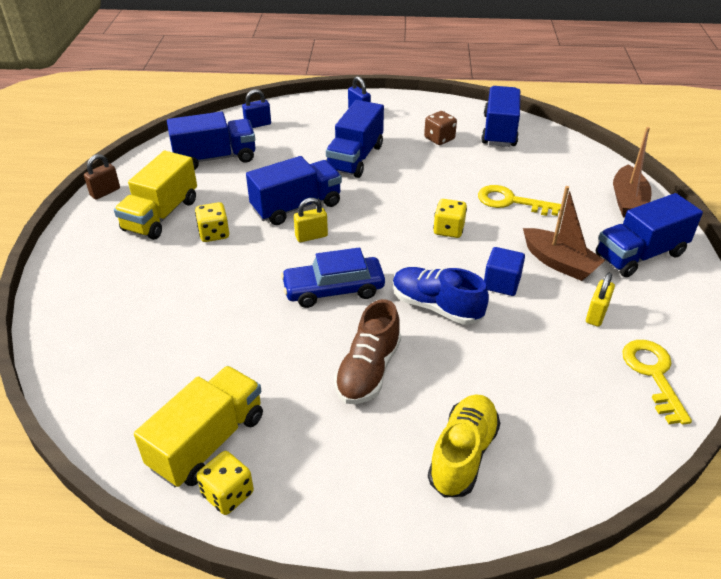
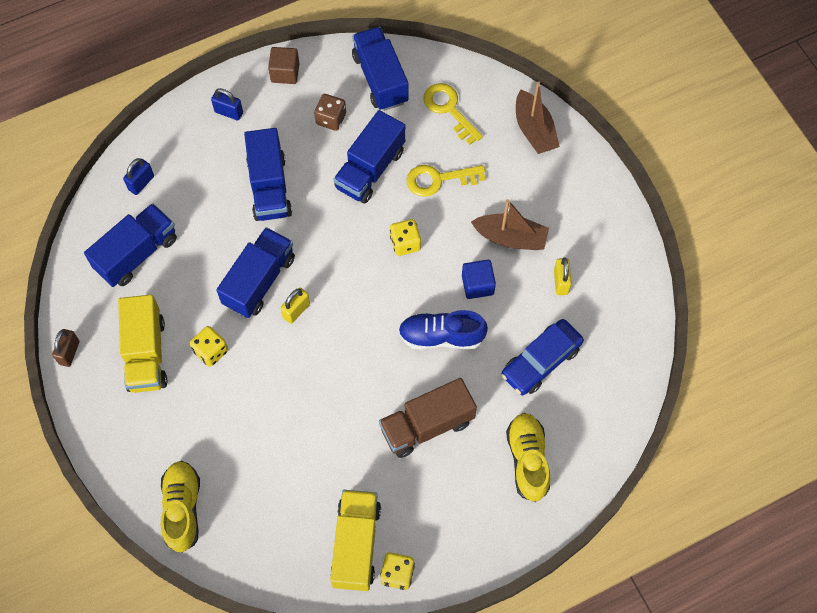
camera: 30 degrees left, 25 degrees up
blue car [281,248,385,308] -> blue car moved to [501,319,584,395]
brown shoe [334,299,401,404] -> brown truck [379,378,477,458]
blue truck [596,193,703,277] -> blue truck moved to [333,110,406,203]
yellow key [622,340,692,425] -> yellow key moved to [424,83,483,145]
none -> yellow shoe [161,461,200,553]
none -> brown cube [268,47,299,84]

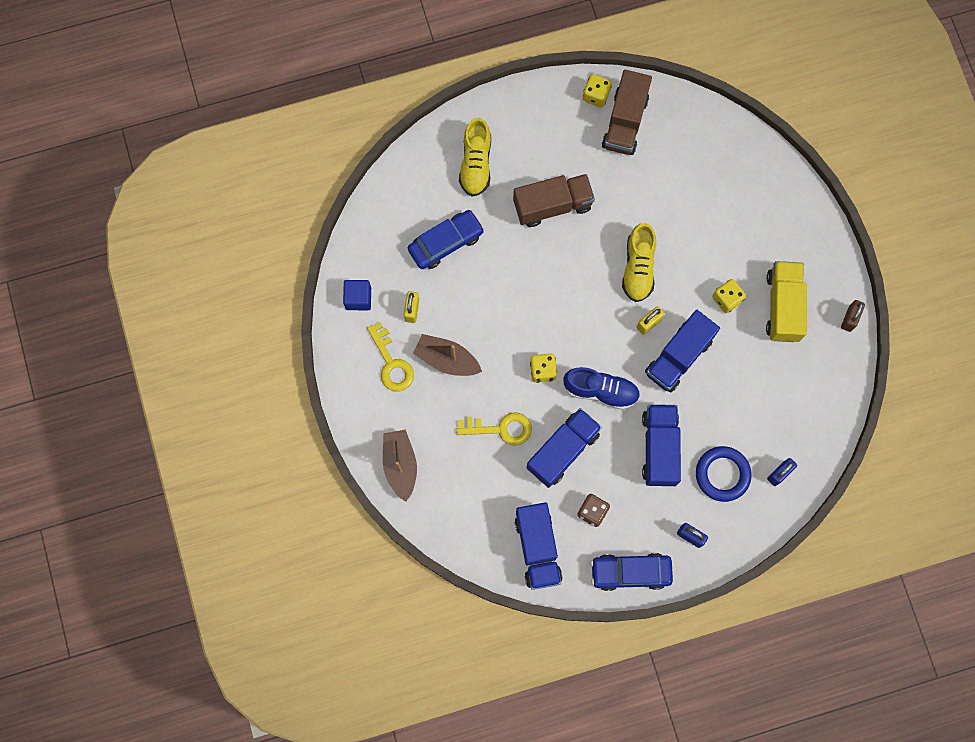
camera: 170 degrees left, 10 degrees up
blue truck [84,203,177,287] -> none
yellow shoe [161,461,200,553] -> yellow shoe moved to [622,223,656,302]
brown cube [268,47,299,84] -> blue car [591,553,673,591]
yellow truck [330,490,381,591] -> brown truck [602,69,652,155]
blue shoe [398,310,488,350] -> blue shoe moved to [563,367,640,410]
yellow key [424,83,483,145] -> yellow key moved to [367,322,414,391]
blue cube [462,260,496,299] -> blue cube moved to [343,280,371,310]
none -> blue ring [696,446,752,502]

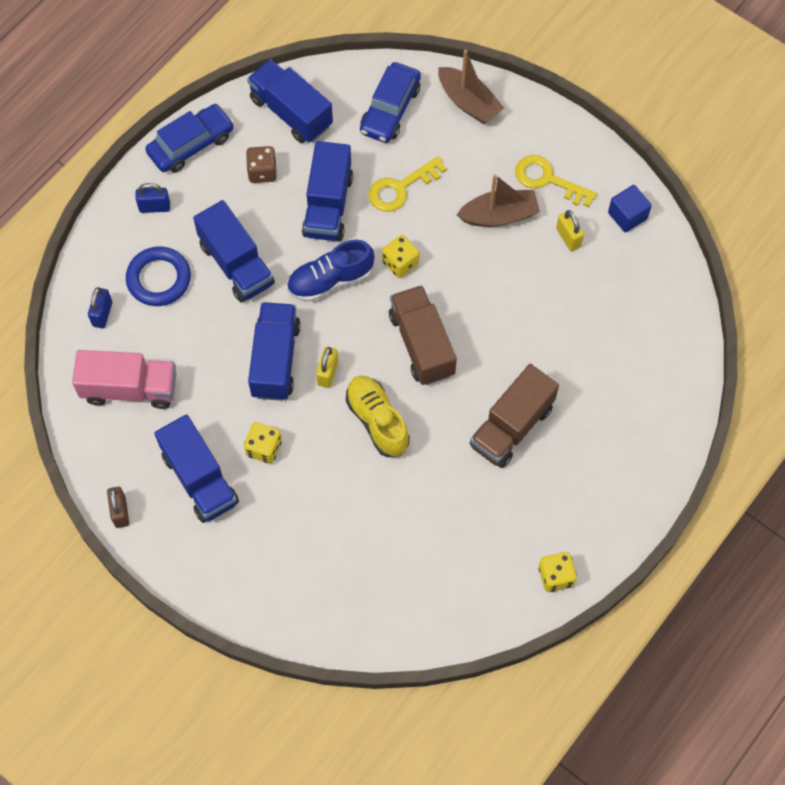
camera: 145 degrees right, 10 degrees down
blue car [408,210,484,269] -> blue car moved to [360,62,421,143]
yellow shoe [459,118,491,197] -> none
brown truck [602,69,652,155] -> brown truck moved to [389,285,457,385]
yellow truck [766,261,807,342] -> blue truck [154,414,239,523]
none -> pink truck [72,350,176,409]

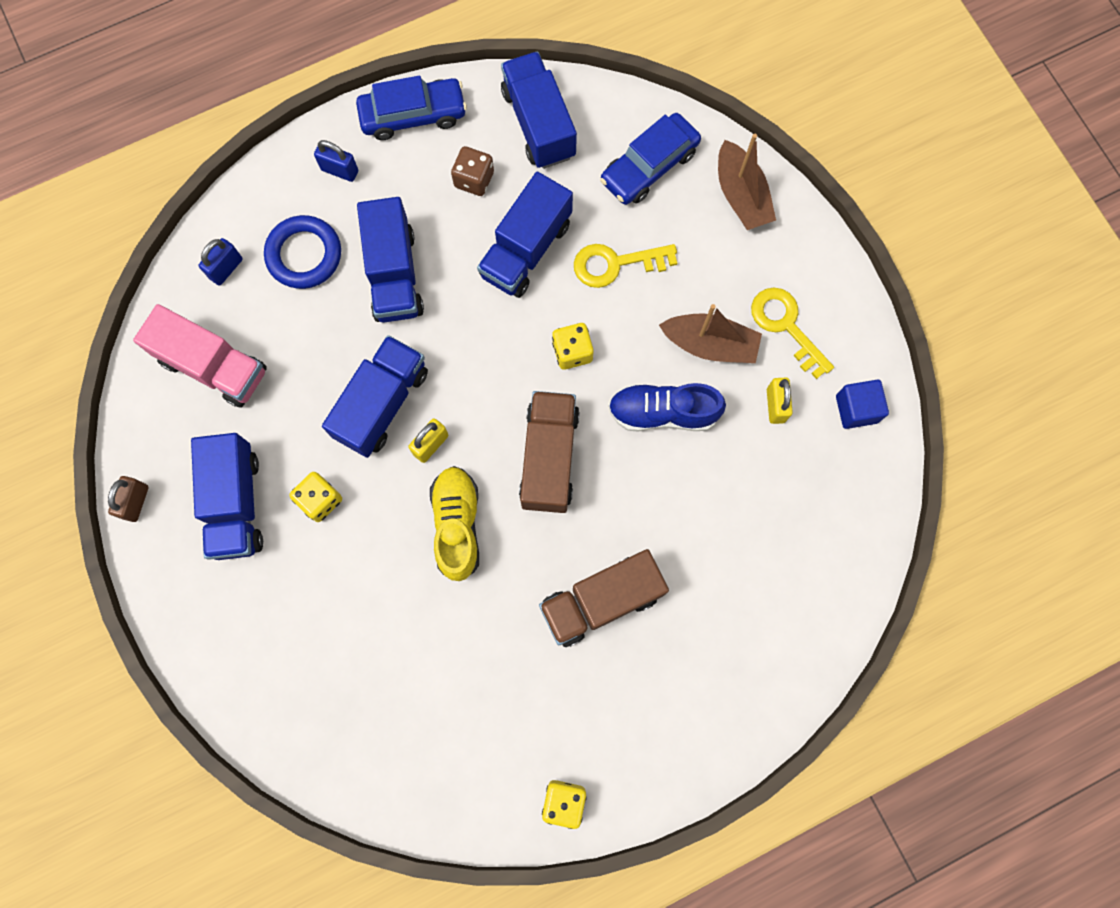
camera: 25 degrees right, 10 degrees up
blue shoe [287,240,374,302] -> blue shoe moved to [608,383,726,432]

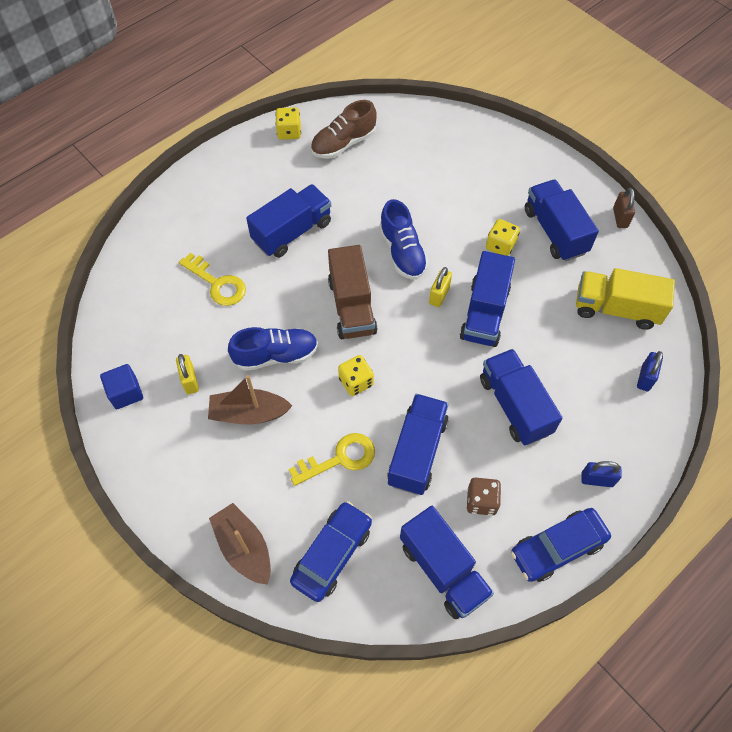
camera: 165 degrees right, 15 degrees down
pink truck [133,304,267,408] -> yellow truck [576,268,675,330]
blue ring [264,215,341,289] -> none
yellow shoe [430,466,479,581] -> blue shoe [379,199,428,280]
brown truck [539,549,669,647] -> blue truck [246,184,331,258]
yellow key [751,288,834,379] -> yellow key moved to [179,253,246,306]
none -> brown shoe [311,100,376,159]

